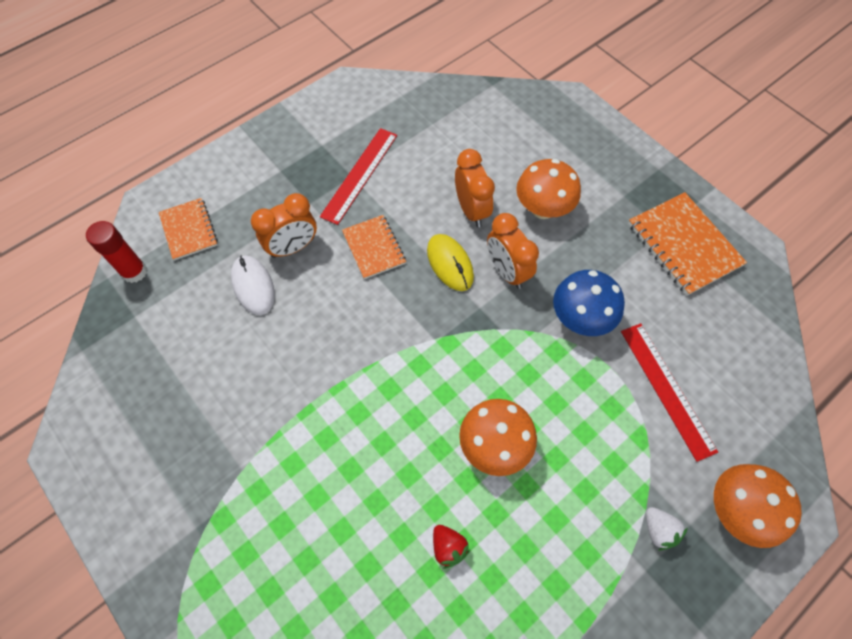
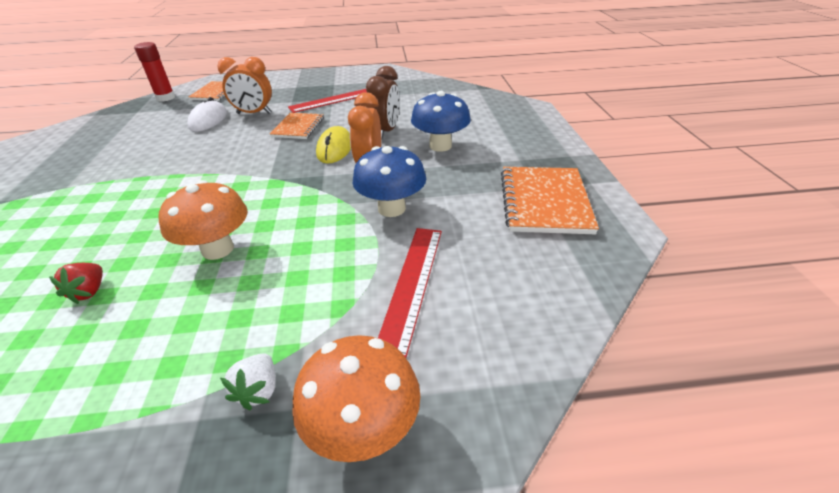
camera: 35 degrees right, 25 degrees down
orange clock [455,149,495,227] -> brown clock [366,66,400,139]
orange mushroom [516,159,581,219] -> blue mushroom [411,91,470,152]

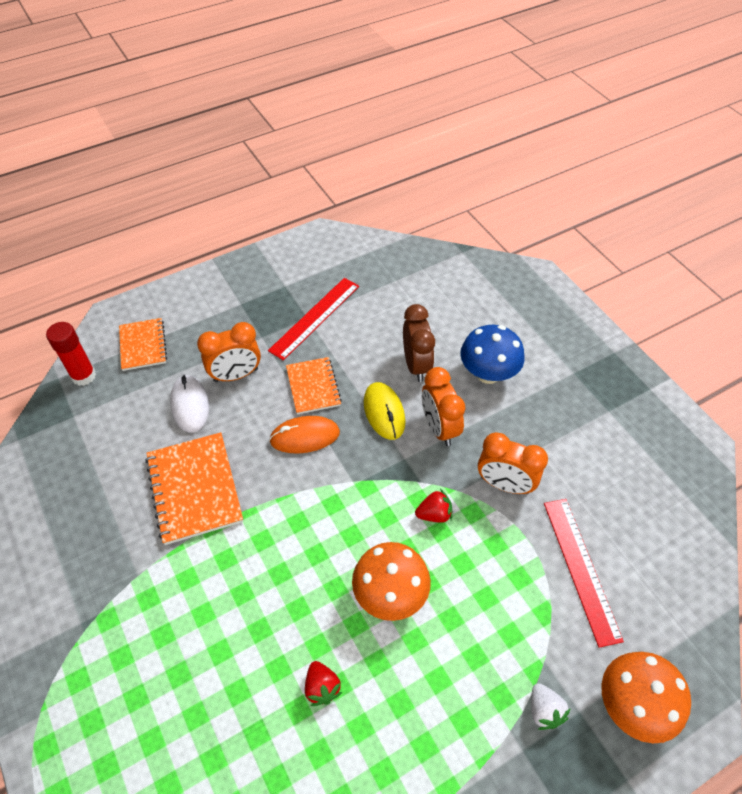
camera: 25 degrees left, 15 degrees up
blue mushroom [353,146,426,217] -> orange clock [478,432,548,494]
orange notebook [501,167,599,234] -> orange notebook moved to [145,432,243,545]
none -> orange mouse [269,416,340,454]
none -> red strawberry [415,489,452,523]

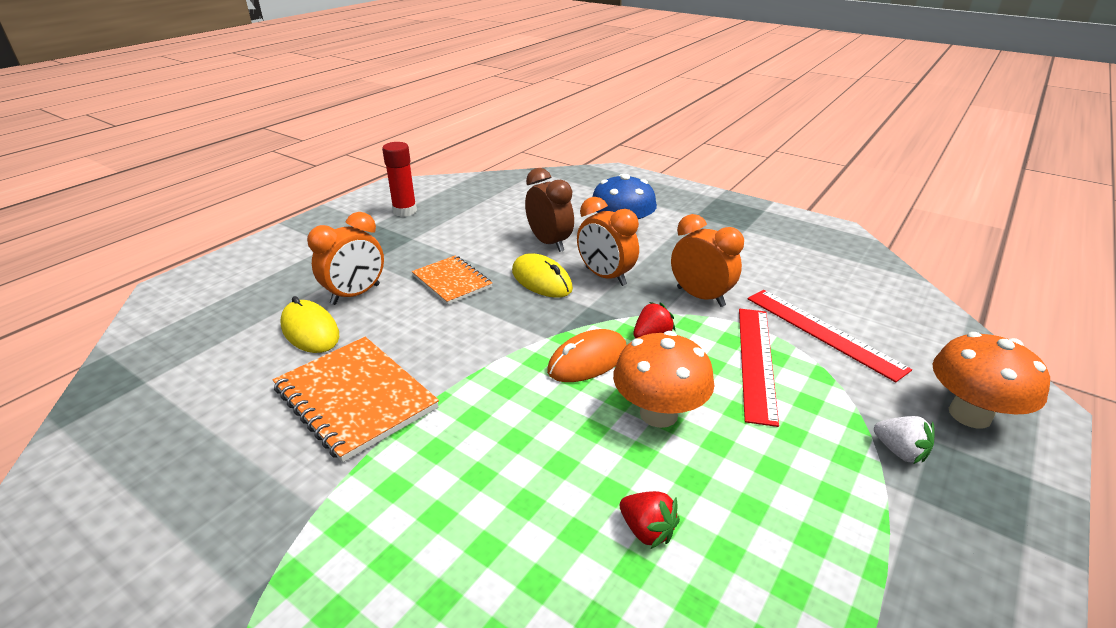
camera: 25 degrees left, 20 degrees down
red glue stick [46,322,96,386] -> red glue stick moved to [382,142,417,217]
orange notebook [119,318,167,371] -> none
white mouse [170,375,209,433] -> yellow mouse [280,296,339,353]
red ruler [268,278,359,361] -> red ruler moved to [739,309,779,427]
orange mouse [269,416,340,454] -> orange mouse moved to [547,329,627,382]
orange clock [478,432,548,494] -> orange clock turned 135 degrees counterclockwise [671,214,744,307]

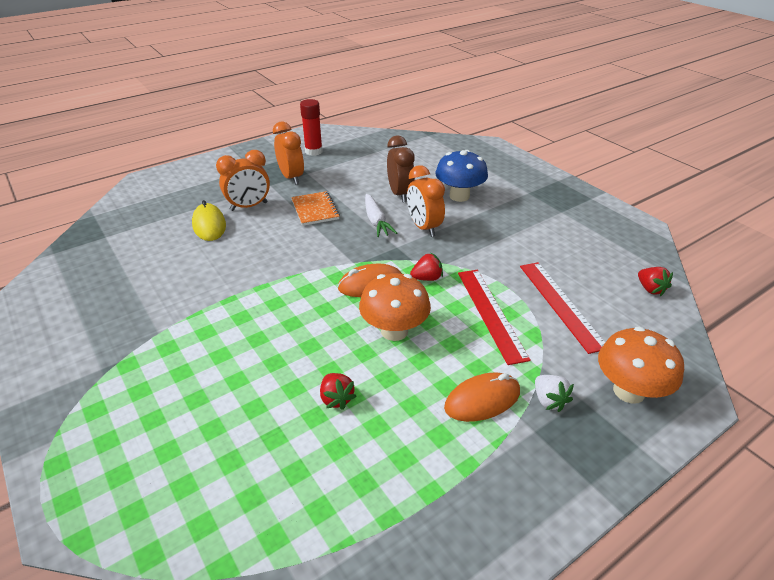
camera: 20 degrees right, 5 degrees up
orange notebook [273,337,439,462] -> none
yellow mouse [512,253,573,298] -> white carrot [365,194,397,237]
orange clock [671,214,744,307] -> orange clock moved to [273,121,304,185]
red ruler [739,309,779,427] -> red ruler turned 45 degrees counterclockwise [458,270,531,365]
none -> orange mouse [444,373,520,422]
none -> red strawberry [638,267,673,296]

